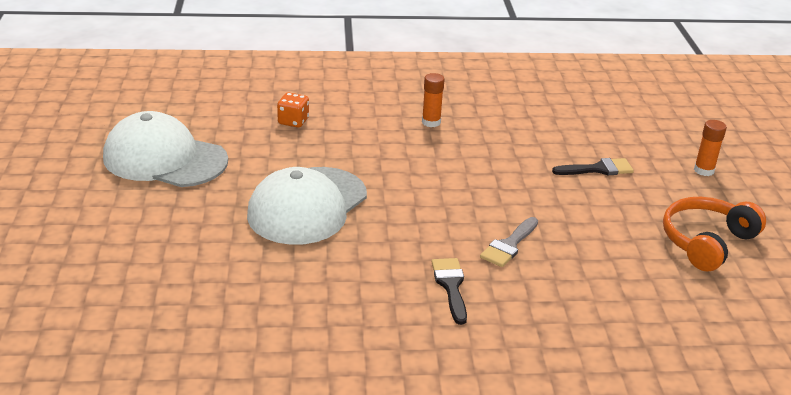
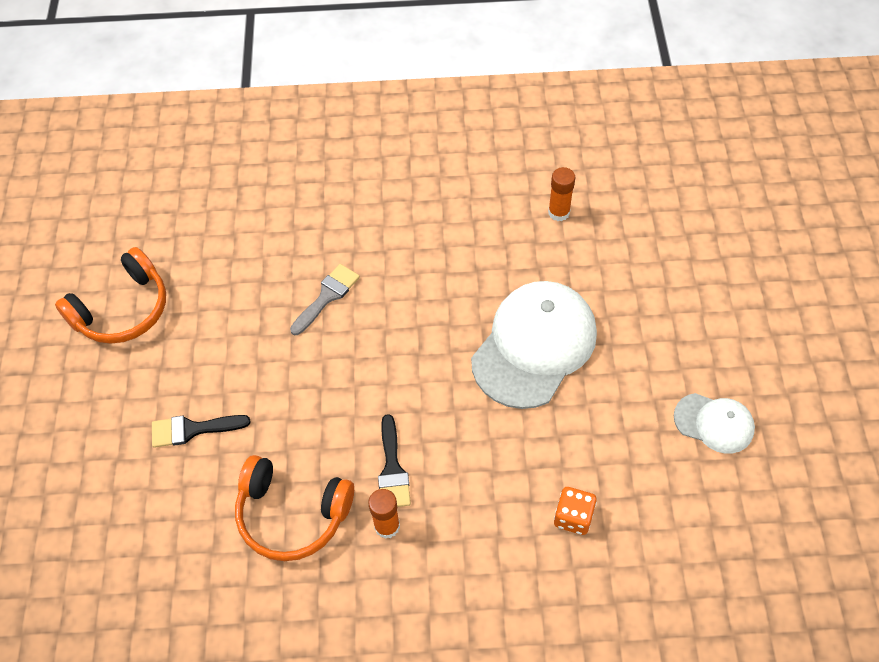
camera: 175 degrees left, 25 degrees up
white cap [103,111,228,187] -> white cap [674,393,755,454], size x0.52
black brush [432,258,467,325] -> black brush moved to [378,414,411,507]
orange glue stick [694,120,727,176] -> orange glue stick moved to [548,167,575,221]
none -> orange headphones [235,455,354,561]

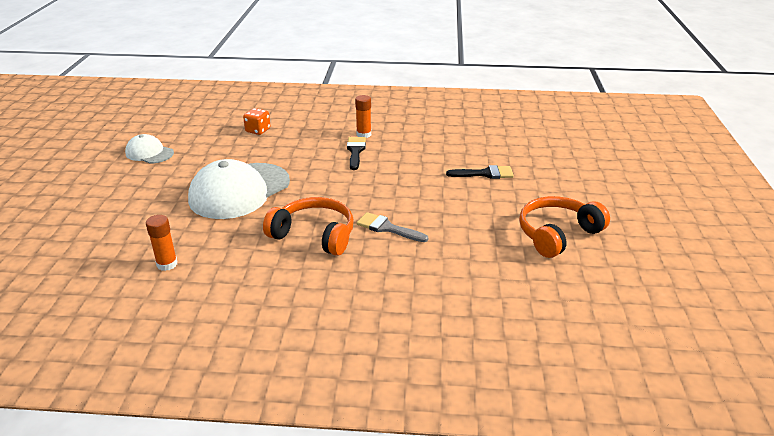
camera: 175 degrees left, 25 degrees down
orange headphones [235,455,354,561] -> orange headphones moved to [263,197,354,256]
grey brush [290,264,360,335] -> grey brush turned 75 degrees clockwise [356,212,428,242]

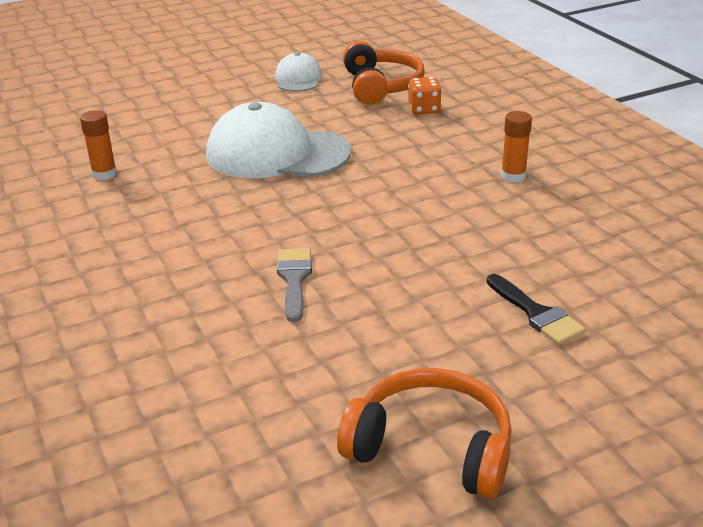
camera: 60 degrees right, 0 degrees up
orange headphones [263,197,354,256] -> orange headphones moved to [343,41,425,105]
black brush [347,137,366,170] -> none

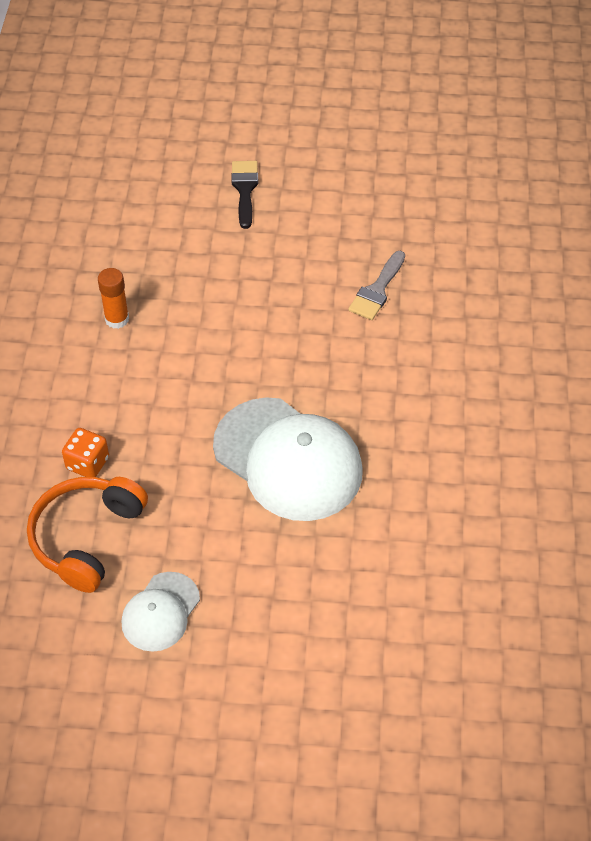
camera: 150 degrees left, 20 degrees up
orange glue stick [80,110,117,180] -> none
orange headphones [337,368,512,499] -> none

